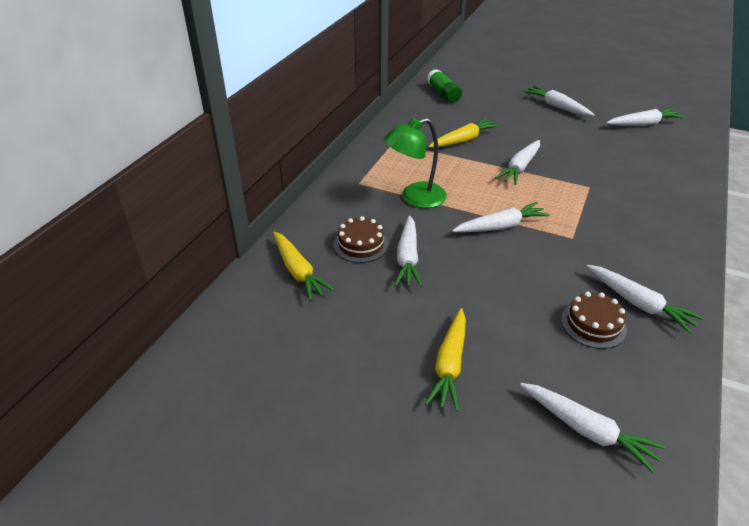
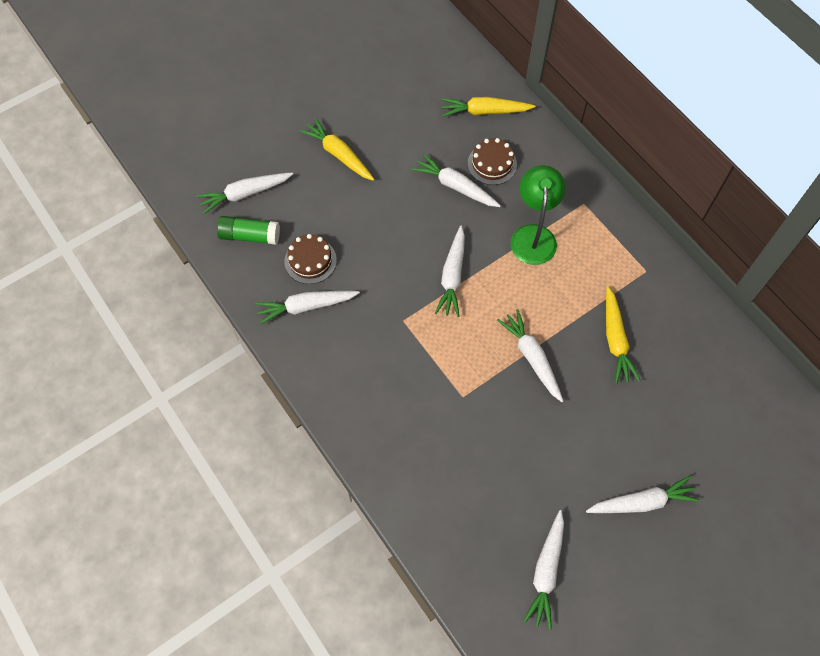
camera: 120 degrees right, 25 degrees up
green glue stick [427,69,462,103] -> green glue stick moved to [217,216,280,245]

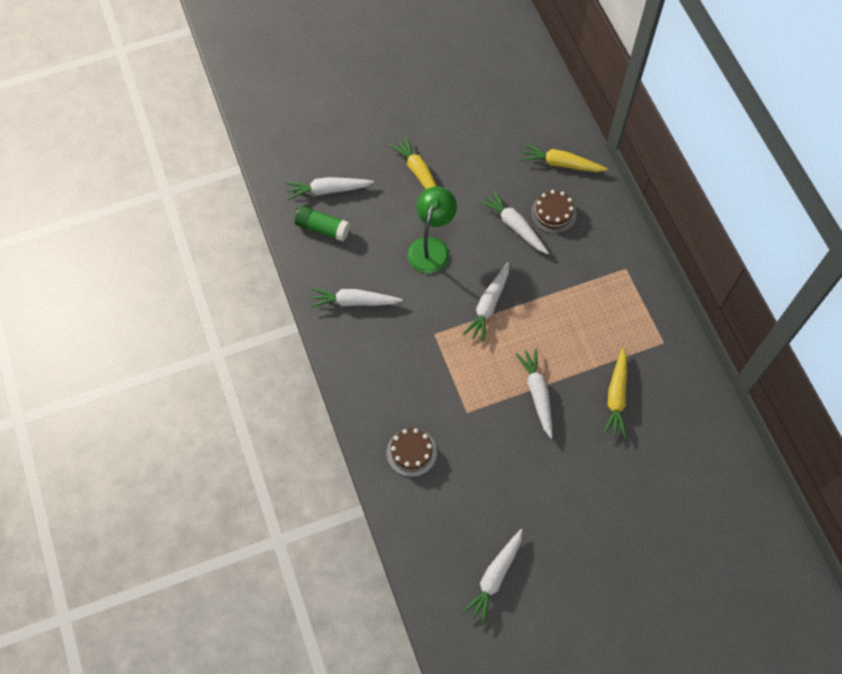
camera: 15 degrees right, 0 degrees up
brown cake [285,234,337,284] -> brown cake moved to [387,428,437,477]
green lamp [511,165,566,265] -> green lamp moved to [408,186,457,273]
white carrot [586,475,700,513] -> none

